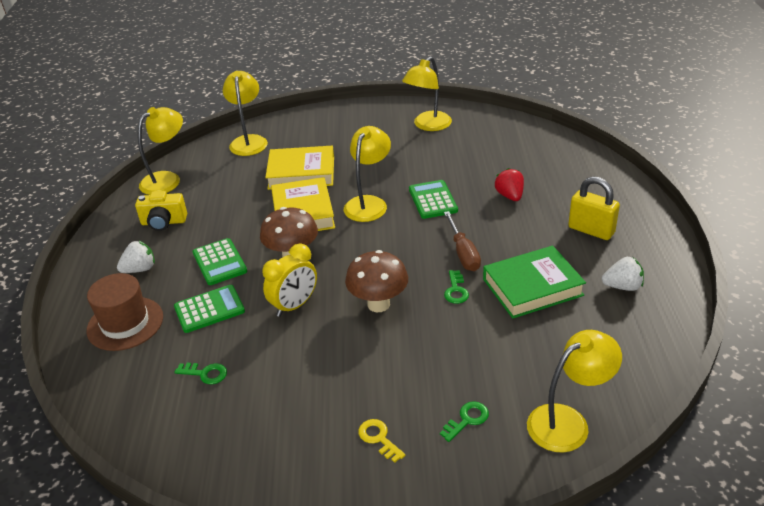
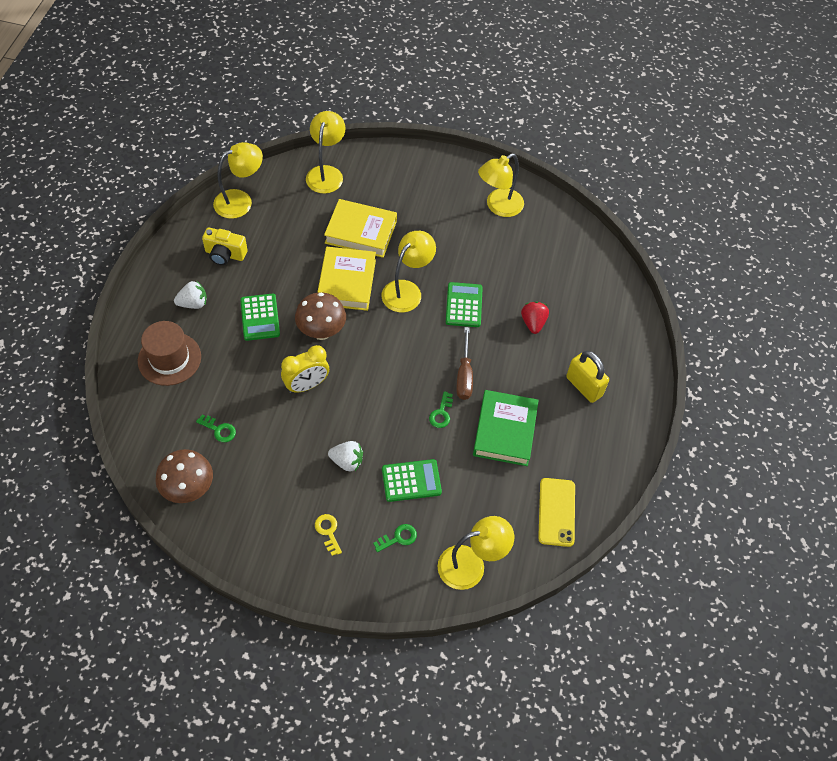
camera: 10 degrees right, 20 degrees up
green calculator [174,285,245,333] -> green calculator moved to [382,459,442,502]
brown mushroom [345,250,408,312] -> brown mushroom moved to [155,449,213,503]
green book [483,246,586,319] -> green book turned 75 degrees counterclockwise [473,390,539,466]
white strawberry [602,257,644,291] -> white strawberry moved to [328,441,363,471]
none -> yellow phone [538,478,575,547]

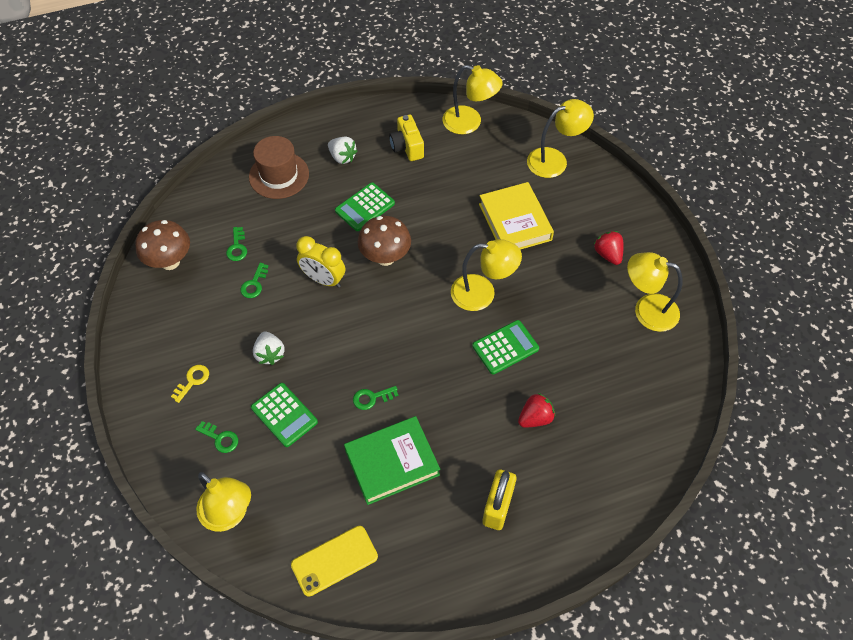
camera: 60 degrees right, 0 degrees up
yellow book [317,247,376,311] -> none
brown screwdriver [456,327,473,400] -> none
none -> green key [240,263,269,298]
none -> red strawberry [594,231,624,265]

